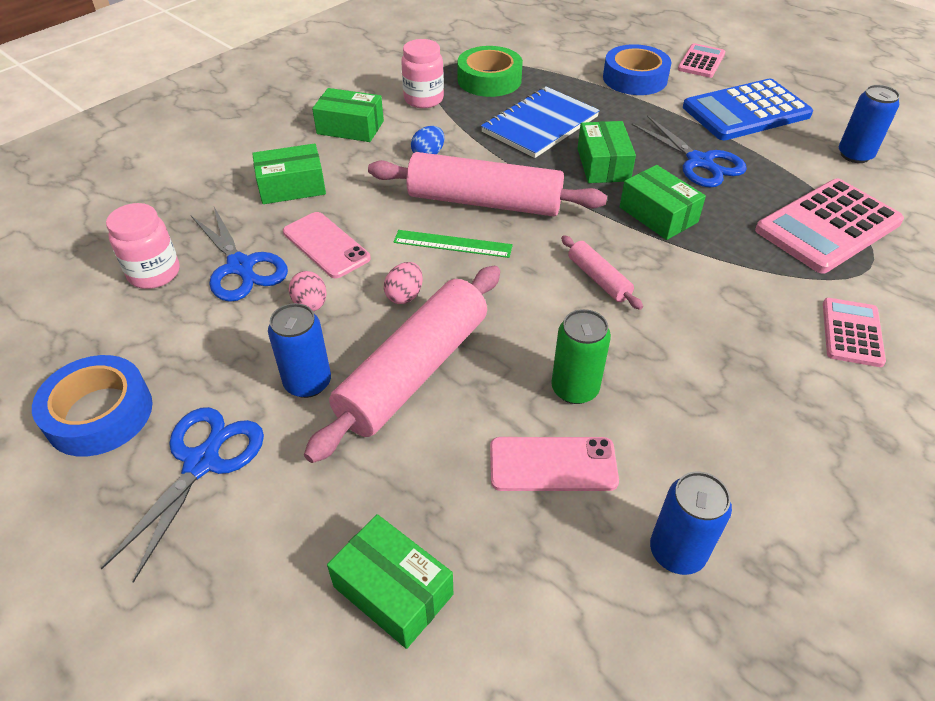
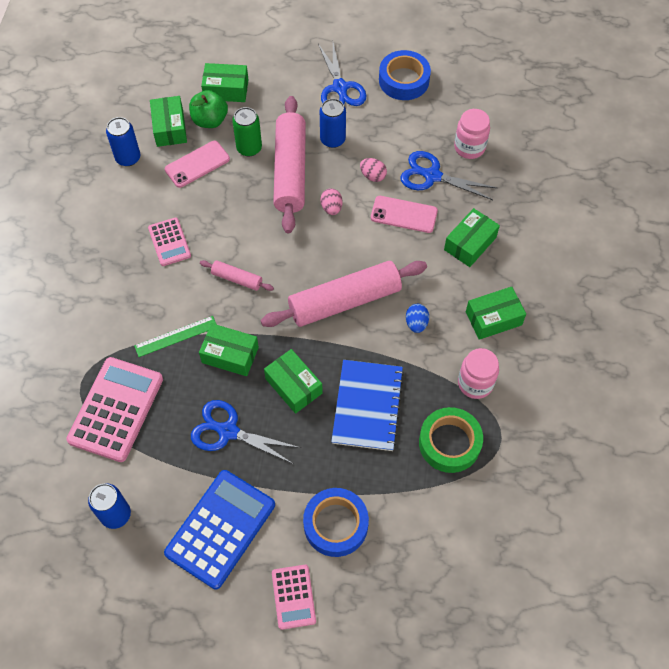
camera: 145 degrees right, 15 degrees up
green ruler [394,230,513,258] -> green ruler moved to [134,316,217,357]
green can [551,309,611,404] -> green can moved to [232,107,262,157]
pink calculator [823,298,886,367] -> pink calculator moved to [148,217,191,266]
none -> green box [150,96,187,147]
none -> green apple [189,90,228,128]

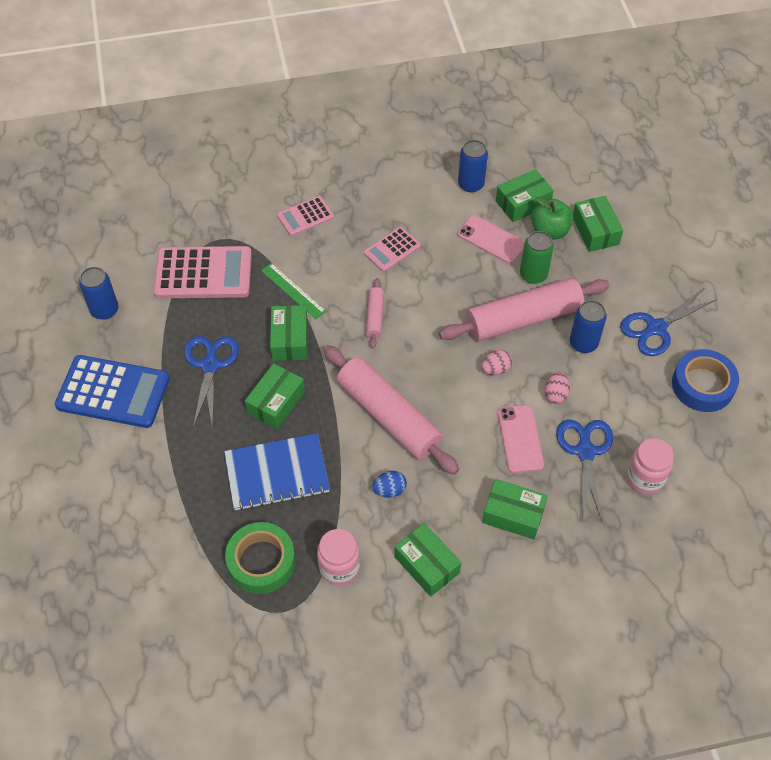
camera: 70 degrees right, 5 degrees down
pink calculator [272,565,316,630] -> pink calculator moved to [277,196,334,236]
blue tape [303,488,369,557] -> none

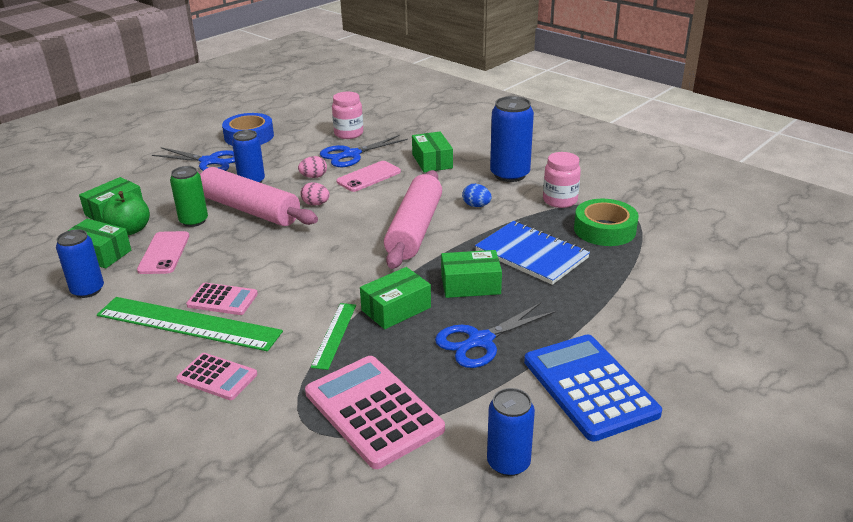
camera: 125 degrees left, 25 degrees down
pink rolling pin [366,278,384,349] -> none
green box [395,523,461,597] -> blue can [490,96,534,182]
none -> green ruler [97,297,283,351]

